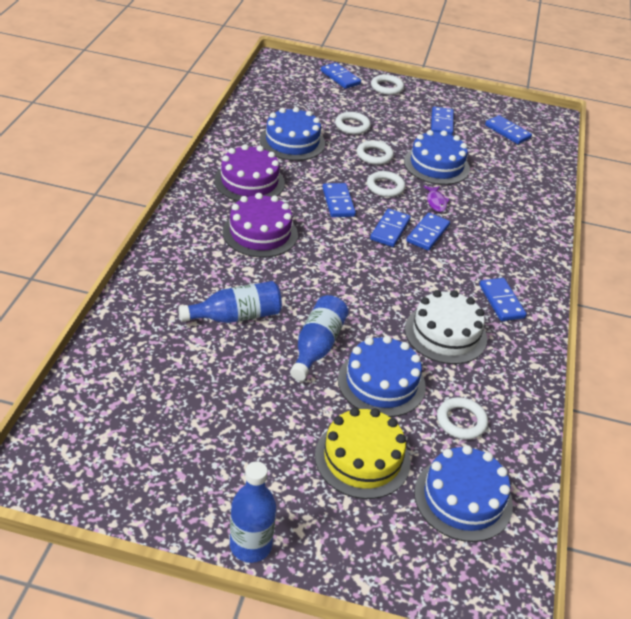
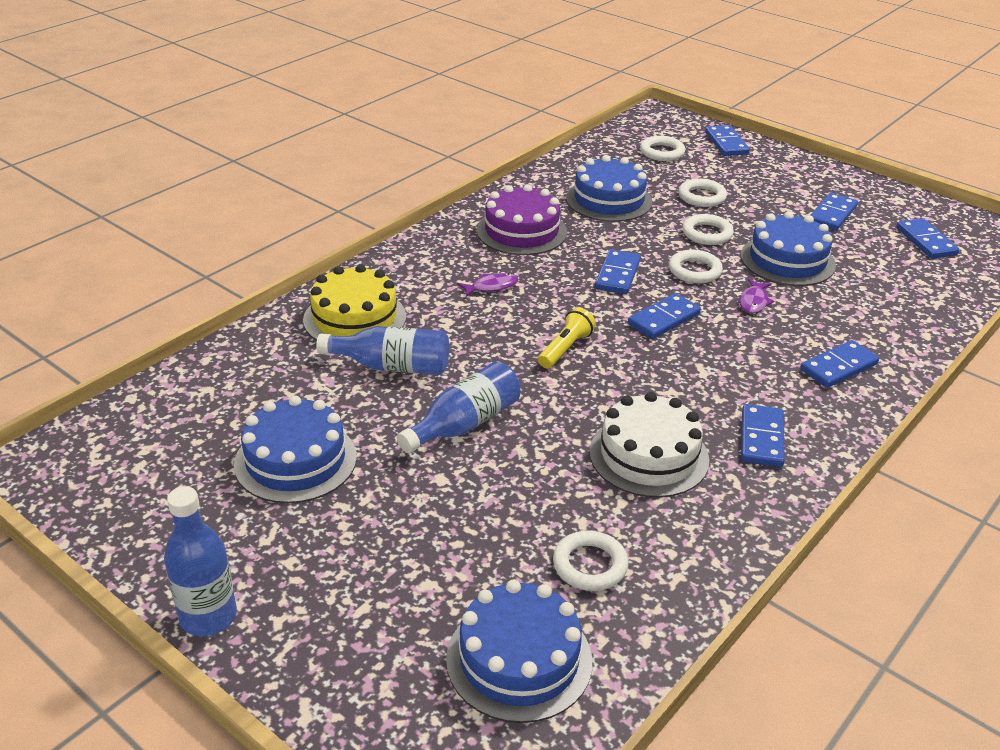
camera: 30 degrees right, 5 degrees down
purple cake [223,193,298,258] -> purple fish [457,273,518,297]
yellow cake [315,407,411,499] -> yellow cake moved to [303,264,406,341]
blue cake [338,336,426,417] -> blue cake moved to [234,395,357,503]
white ring [371,74,404,95] -> white ring moved to [640,136,685,161]
blue domino [406,213,450,251] -> blue domino moved to [800,340,879,388]
none -> yellow flashlight [538,307,596,368]

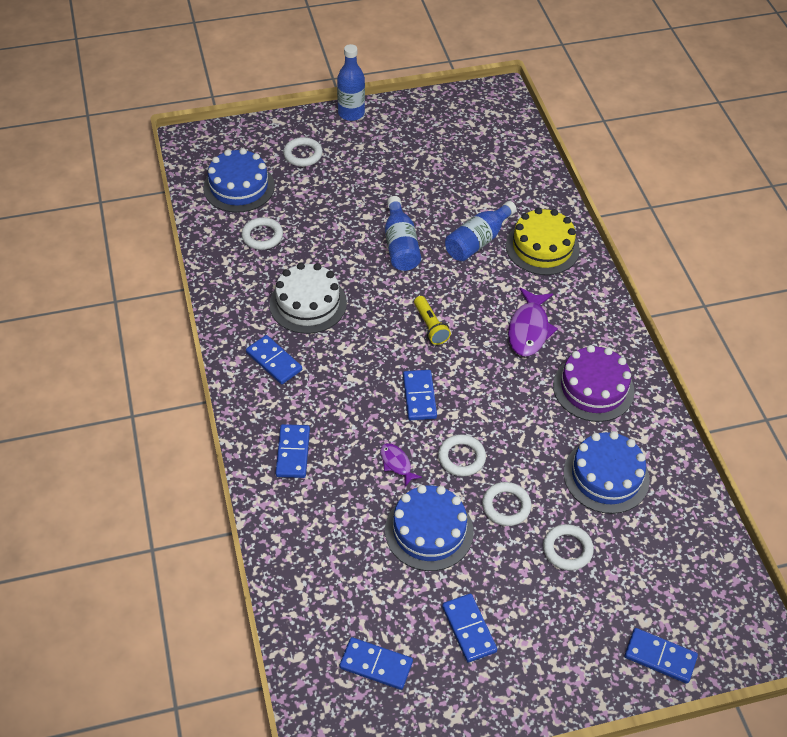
camera: 125 degrees right, 15 degrees up
blue cake [234,395,357,503] -> none
purple fish [457,273,518,297] -> purple fish [508,288,558,356], size x1.81
blue domino [595,249,641,294] -> none
white ring [640,136,685,161] -> white ring moved to [283,137,323,167]

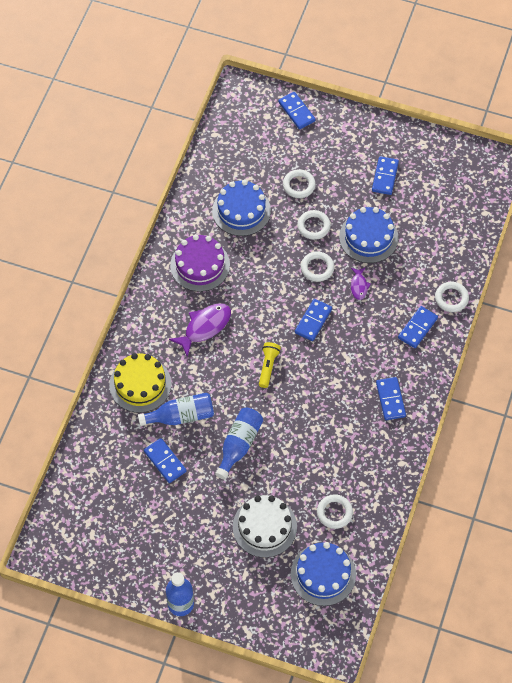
camera: 145 degrees left, 10 degrees up
white cake [269,263,347,334] -> white cake moved to [233,495,297,558]
white ring [283,137,323,167] -> white ring moved to [435,282,469,312]
blue domino [339,637,413,690] -> blue domino moved to [144,438,187,483]

